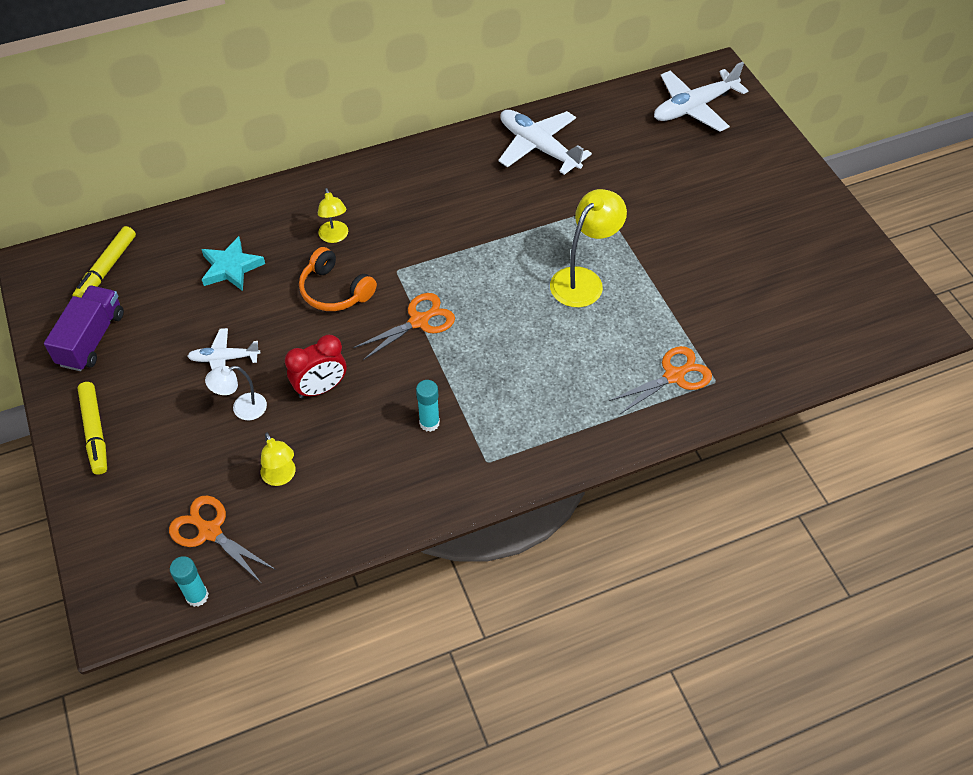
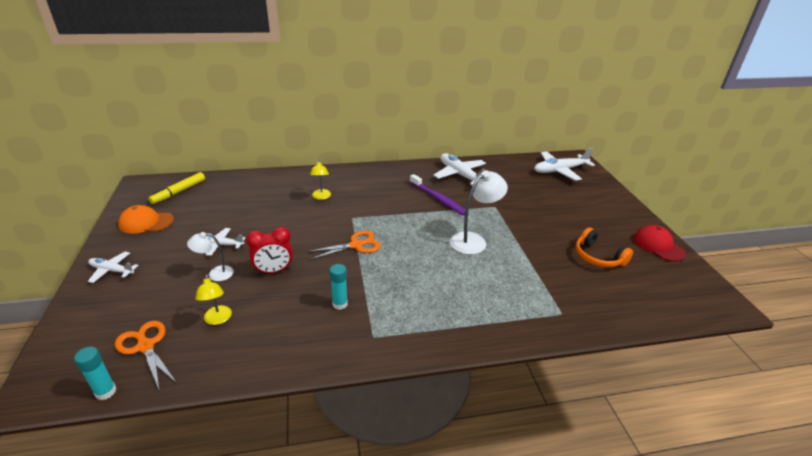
camera: 10 degrees right, 20 degrees down
purple truck [44,286,124,371] -> orange cap [118,205,174,234]
yellow marker [78,382,107,475] -> white plane [88,252,139,283]
turquoise star [201,236,265,291] -> none
orange headphones [299,247,377,311] -> orange headphones moved to [575,228,633,268]
yellow lamp [550,189,627,307] -> white lamp [450,171,508,255]
orange scissors [609,346,712,415] -> none
none -> purple toothbrush [410,174,465,215]
none -> red cap [634,225,686,262]

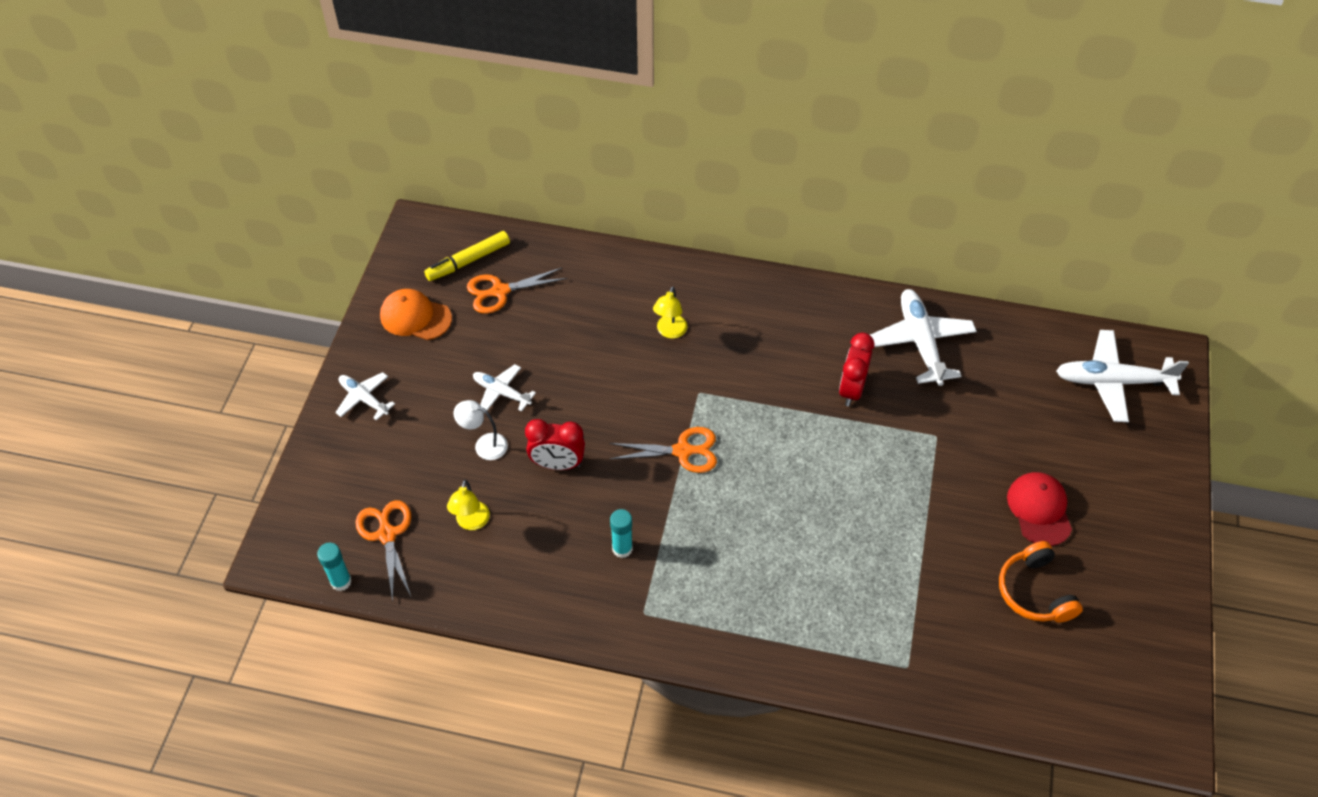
camera: 25 degrees right, 20 degrees up
purple toothbrush [410,174,465,215] -> red clock [839,333,874,406]
white lamp [450,171,508,255] -> none
red cap [634,225,686,262] -> red cap moved to [1007,472,1072,546]
none -> orange scissors [467,267,567,314]

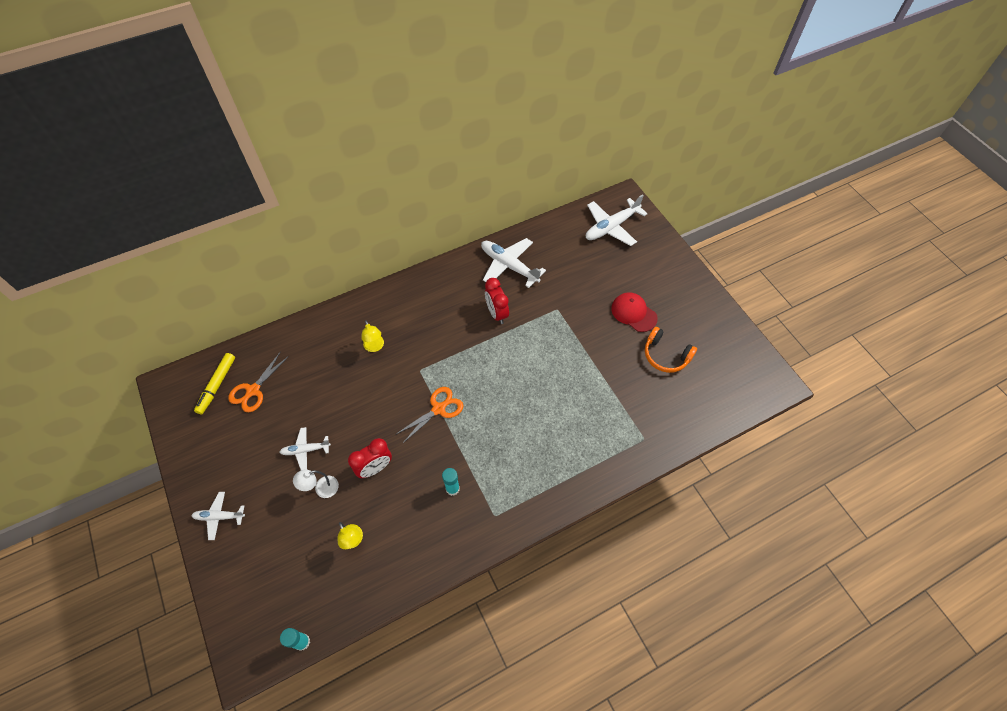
camera: 40 degrees left, 5 degrees up
orange scissors [356,500,411,602] -> none
orange cap [380,289,452,340] -> none

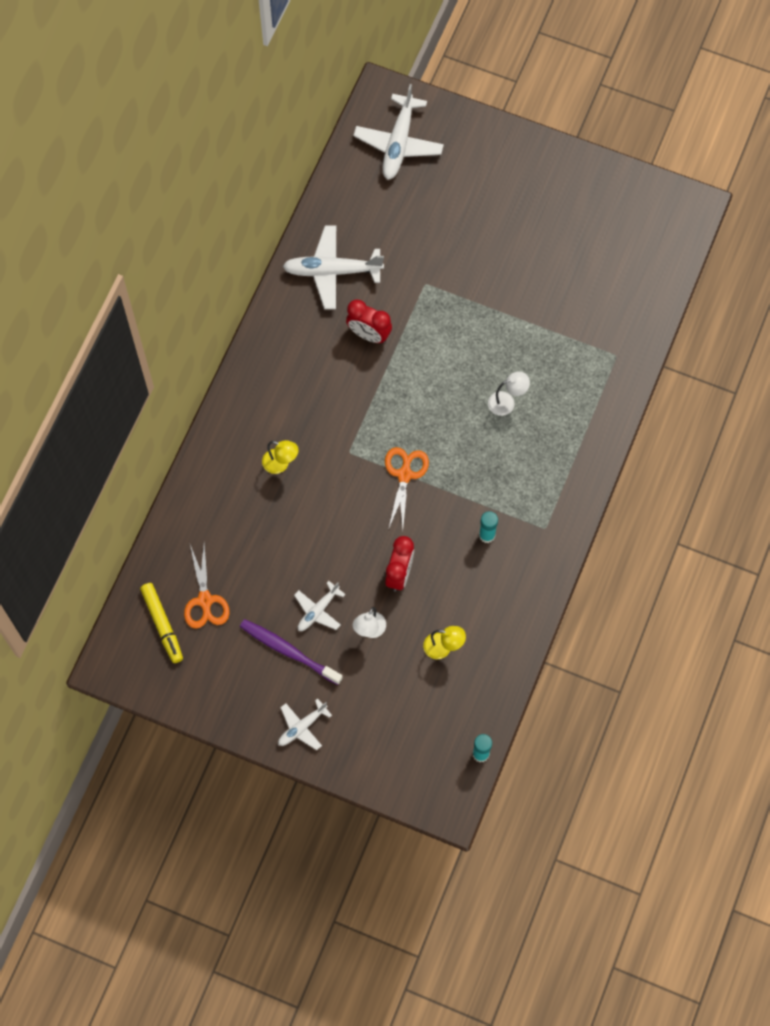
camera: 40 degrees left, 10 degrees up
red cap [611,292,658,332] -> none
orange headphones [645,327,697,373] -> none
none -> purple toothbrush [240,619,343,685]
none -> white lamp [488,371,530,416]

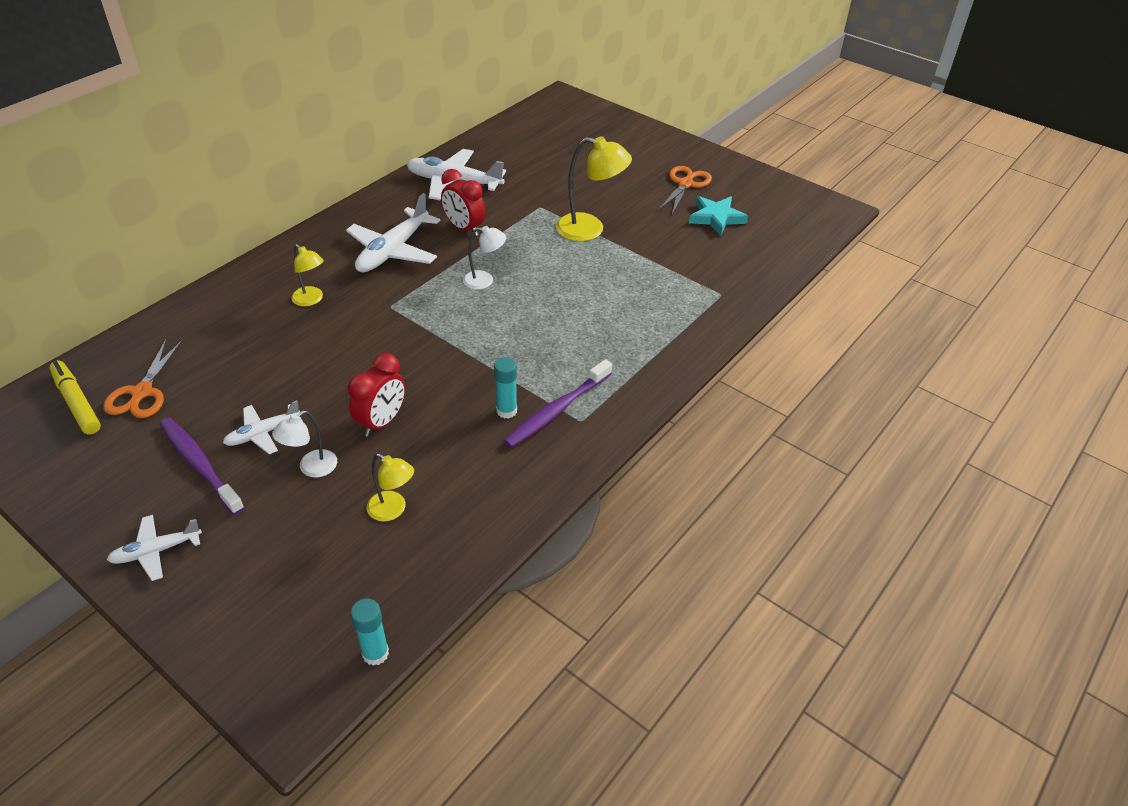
camera: 15 degrees right, 25 degrees down
yellow marker [140,583,183,663] -> yellow marker turned 150 degrees clockwise [49,360,101,434]
white plane [353,84,444,180] -> white plane moved to [346,193,440,273]
orange scissors [385,447,429,530] -> orange scissors moved to [658,166,712,214]
white lamp [488,371,530,416] -> white lamp moved to [463,226,506,290]
none -> purple toothbrush [504,359,612,448]
none -> yellow lamp [556,136,632,241]
none -> turquoise star [689,196,748,236]

